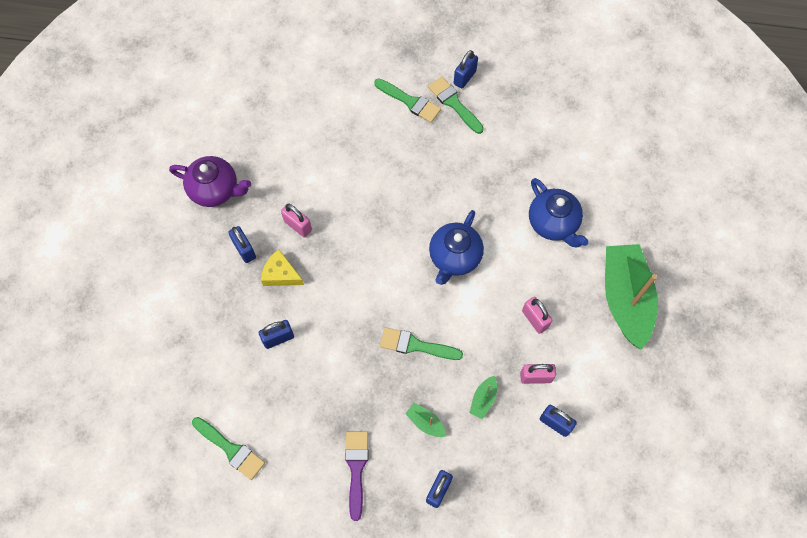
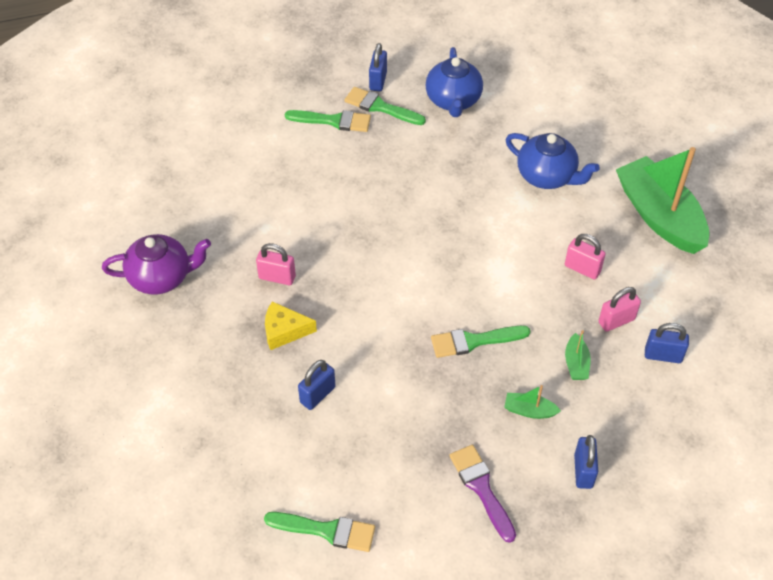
camera: 25 degrees left, 15 degrees down
blue padlock [228,226,256,263] -> none
blue teapot [429,210,484,285] -> blue teapot moved to [425,47,483,117]

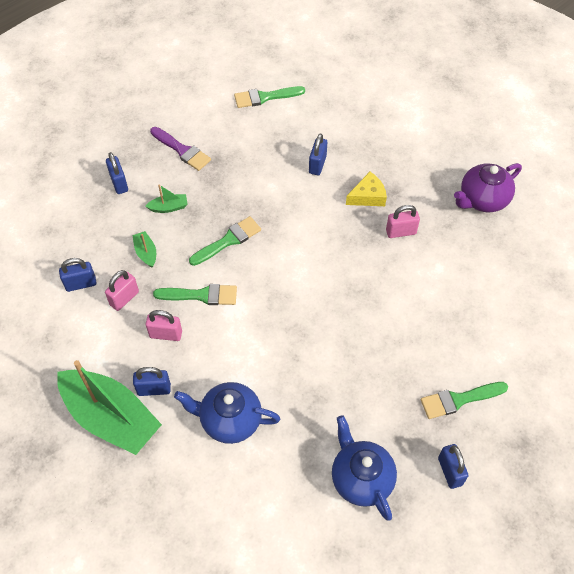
camera: 155 degrees right, 5 degrees up
green brush [344,87,426,125] -> green brush moved to [153,284,237,305]
none -> blue padlock [133,367,171,396]

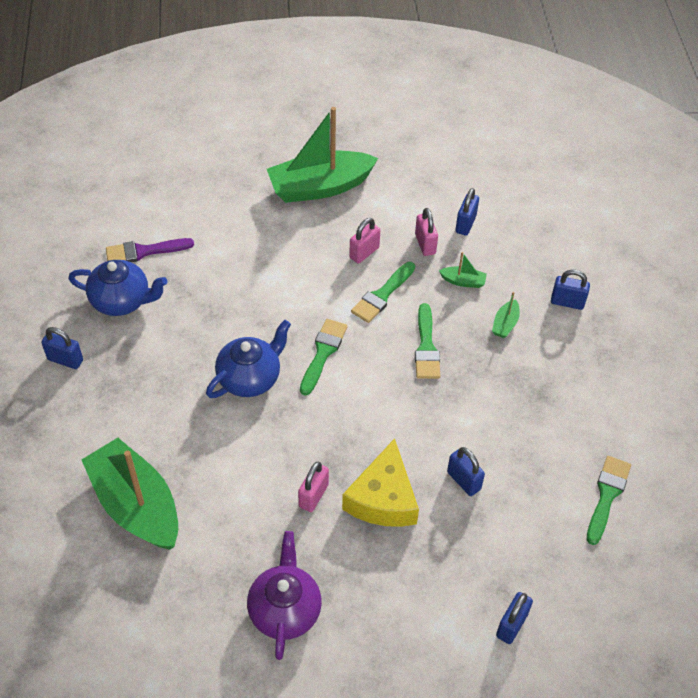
camera: 125 degrees right, 5 degrees down
blue padlock [133,367,171,396] -> blue padlock moved to [496,592,533,644]
purple brush [150,127,211,171] -> purple brush moved to [106,238,194,262]
blue teapot [174,382,281,444] -> blue teapot moved to [206,320,291,398]
yellow cheese [346,172,387,206] -> yellow cheese [342,438,419,527], size x1.60
green brush [421,382,508,419] -> green brush moved to [300,319,348,396]
none -> green boat [81,438,178,550]

